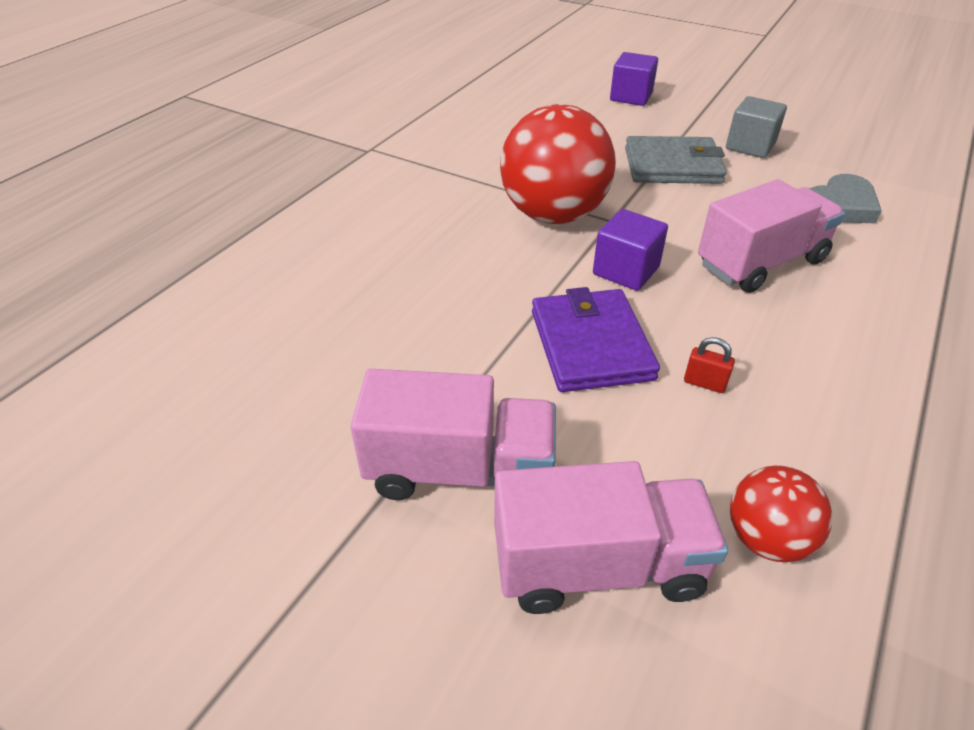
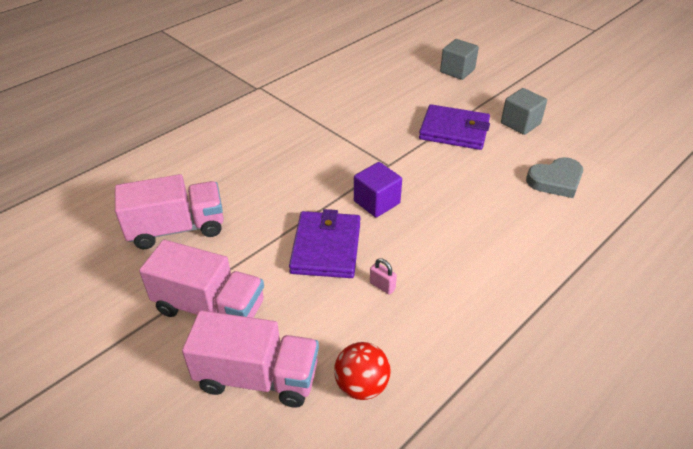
camera: 15 degrees right, 0 degrees up
red ball [500,104,616,224] -> none
purple cube [610,52,658,106] -> grey cube [440,39,479,80]
grey wallet [625,136,727,184] -> purple wallet [419,104,490,150]
red padlock [684,337,735,393] -> pink padlock [370,258,397,295]
pink truck [698,179,845,293] -> pink truck moved to [115,174,224,249]

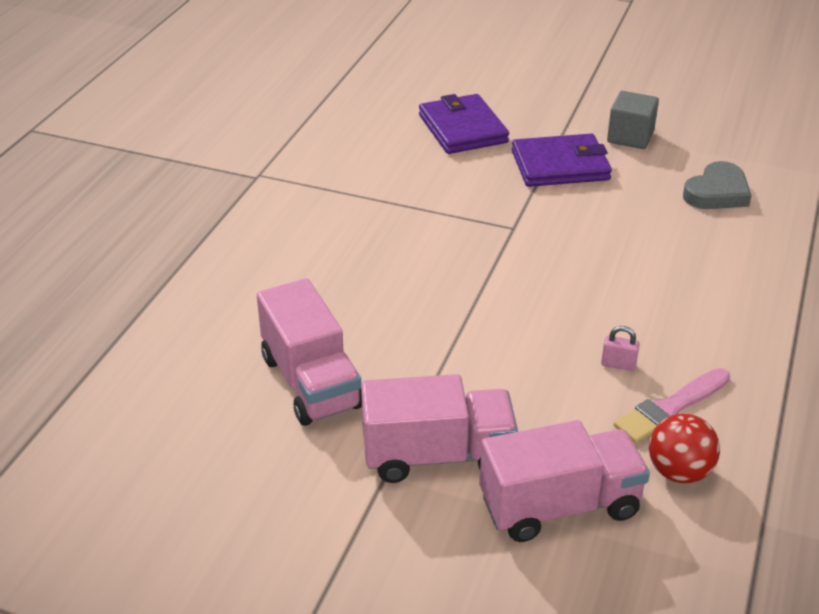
camera: 25 degrees left, 5 degrees down
pink truck [115,174,224,249] -> pink truck turned 105 degrees clockwise [257,278,362,426]
purple wallet [289,209,360,278] -> purple wallet moved to [419,94,509,154]
purple cube [354,162,402,217] -> none
grey cube [440,39,479,80] -> none
none -> pink brush [614,368,730,444]

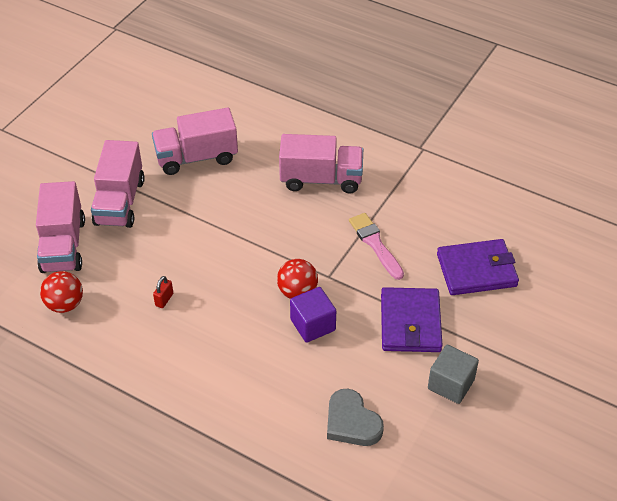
camera: 100 degrees right, 10 degrees up
pink padlock [601,326,640,371] -> red padlock [153,276,173,308]
pink brush [614,368,730,444] -> pink brush moved to [349,213,404,280]
none -> red ball [277,259,318,299]
none -> pink truck [279,134,363,194]
none -> purple cube [290,287,336,343]

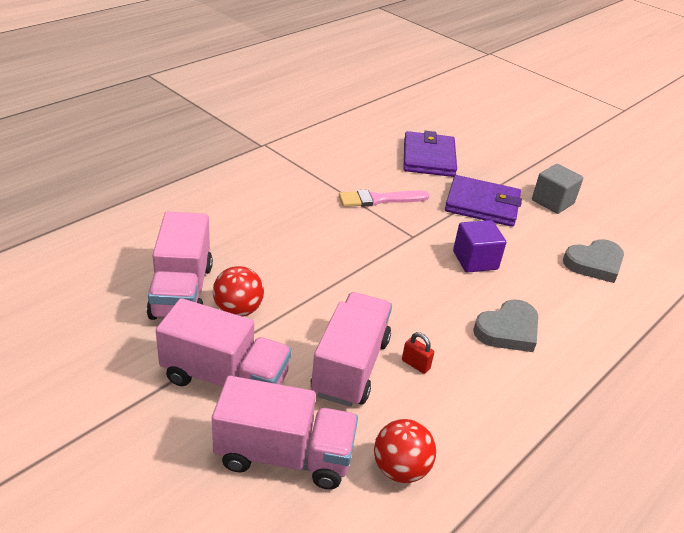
camera: 80 degrees left, 10 degrees down
red ball [277,259,318,299] -> red ball moved to [213,266,264,317]
pink truck [279,134,363,194] -> pink truck moved to [311,292,392,407]
none -> grey heart [473,300,538,352]

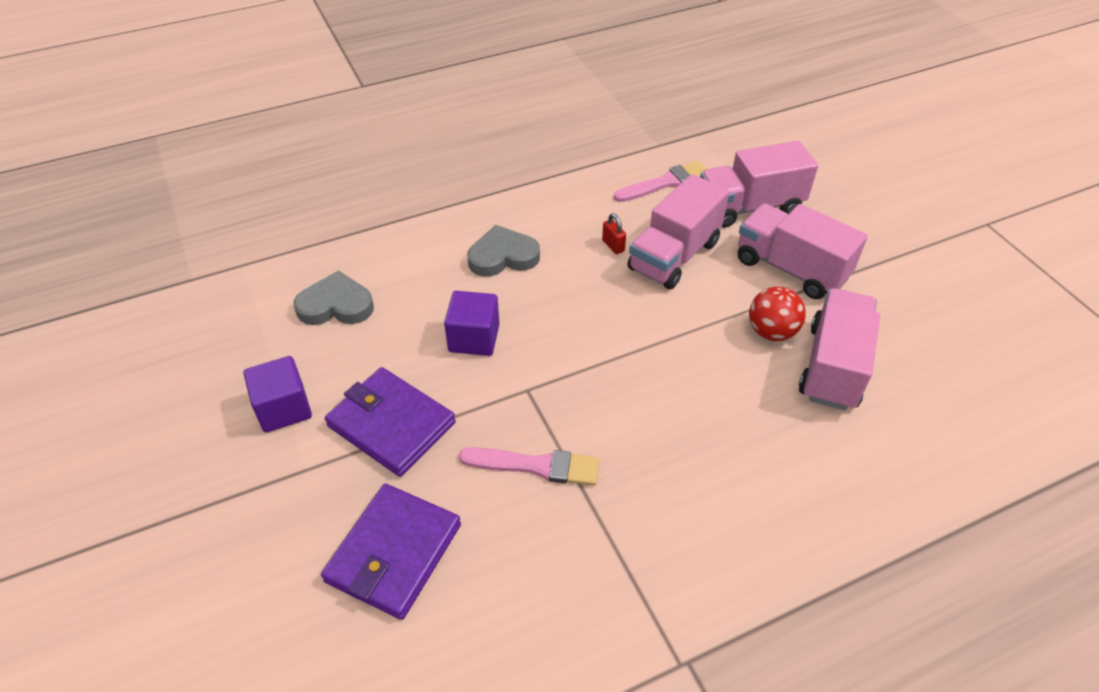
camera: 155 degrees left, 10 degrees up
pink truck [212,376,358,489] -> pink truck turned 45 degrees counterclockwise [700,141,818,228]
red ball [374,419,436,483] -> pink brush [614,161,707,202]
grey cube [532,164,583,214] -> purple cube [243,356,312,433]

